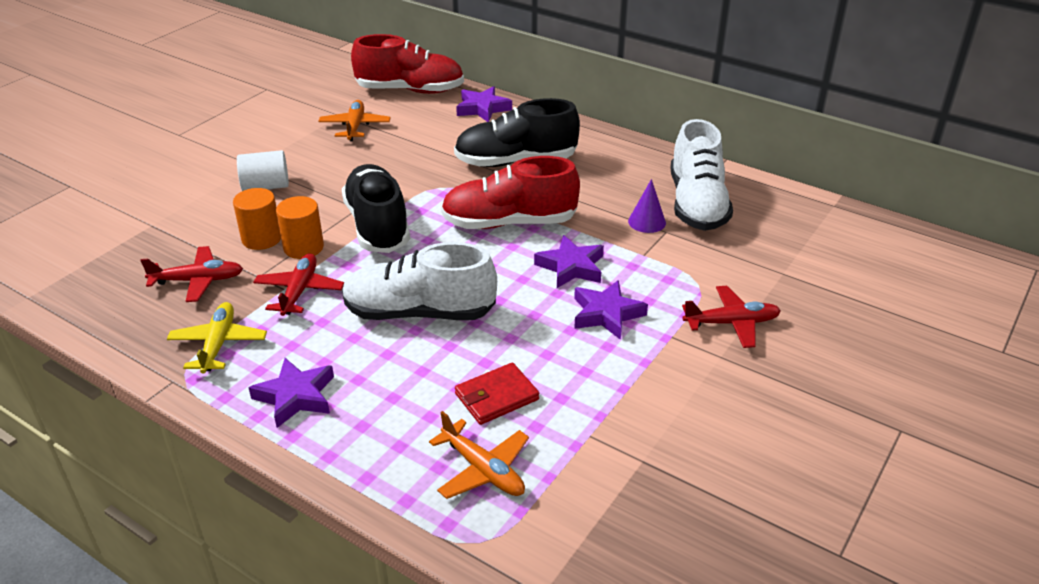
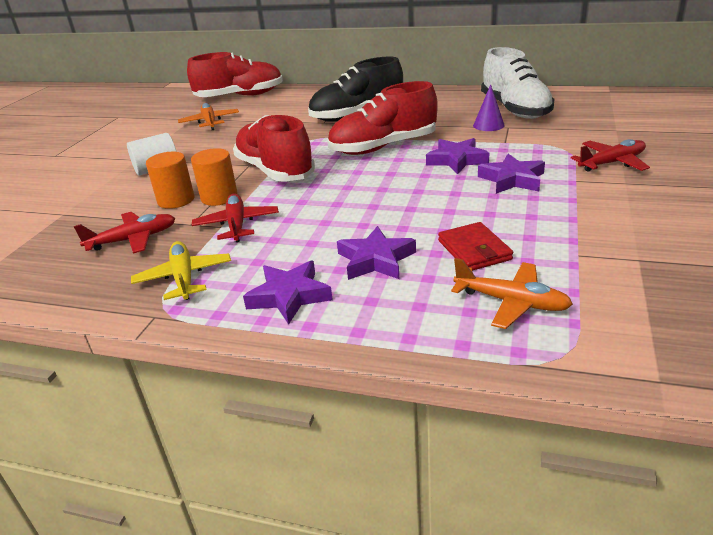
camera: 15 degrees left, 5 degrees down
black shoe [342,164,410,253] -> red shoe [233,115,315,182]
white shoe [342,242,497,320] -> none
red wallet [455,362,539,425] -> red wallet turned 60 degrees counterclockwise [438,222,513,271]
purple star [456,86,512,122] -> purple star moved to [337,226,416,280]

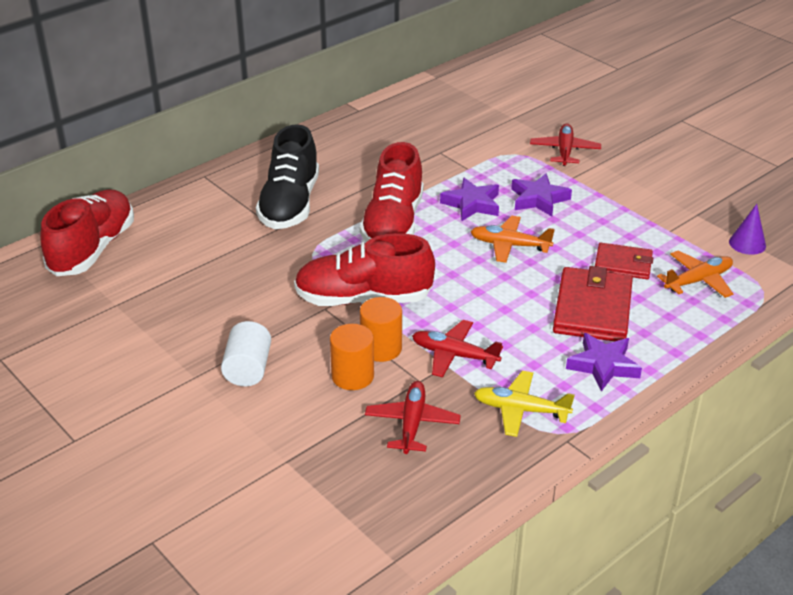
camera: 60 degrees left, 5 degrees up
orange plane [178,103,239,130] -> orange plane moved to [470,216,555,263]
purple star [337,226,416,280] -> red wallet [553,266,633,341]
purple cone [473,84,505,131] -> purple cone moved to [729,204,766,255]
white shoe [481,47,554,119] -> none

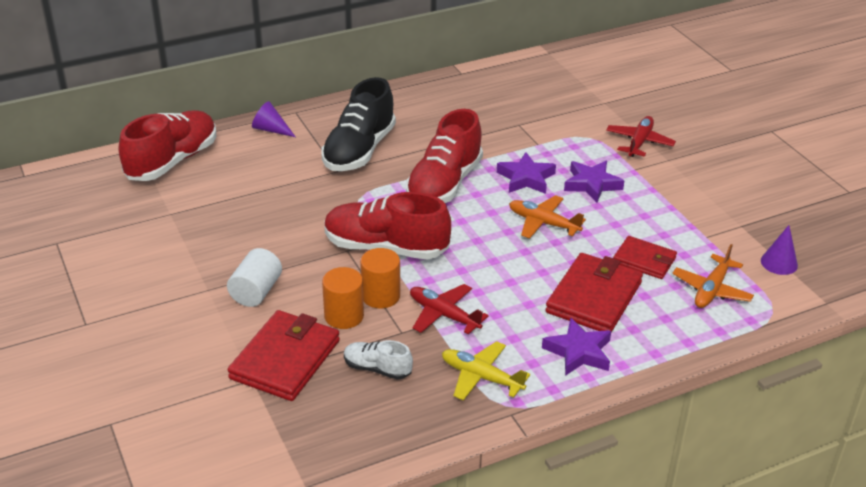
camera: 15 degrees right, 0 degrees up
red plane [365,381,461,454] -> white shoe [344,340,413,380]
orange plane [657,250,733,298] -> orange plane turned 135 degrees clockwise [672,244,754,308]
none -> red wallet [228,310,340,401]
none -> purple cone [252,101,296,137]

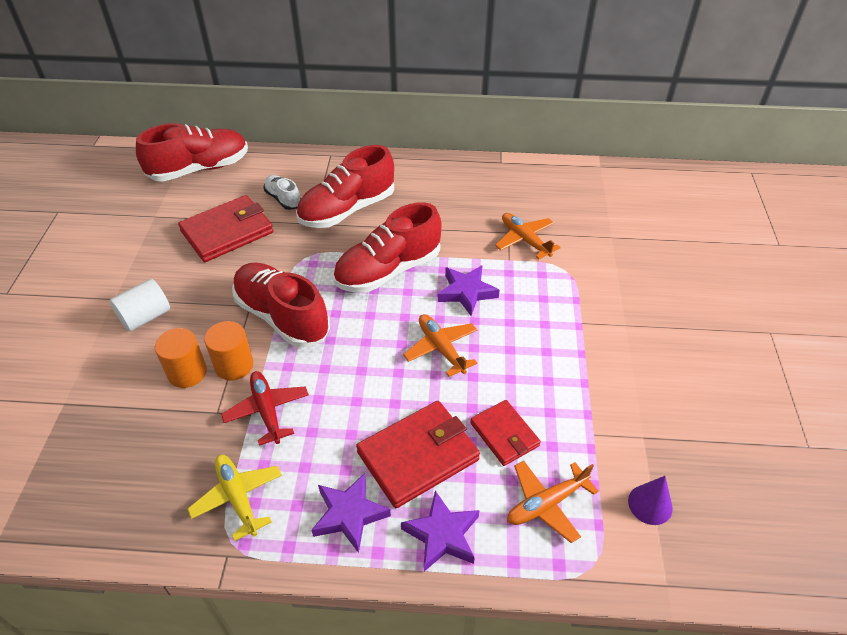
camera: 30 degrees right, 10 degrees up
red wallet [228,310,340,401] -> red wallet moved to [178,195,273,262]
purple cone [252,101,296,137] -> none
black shoe [321,77,396,171] -> red shoe [296,145,394,228]
white shoe [344,340,413,380] -> white shoe moved to [264,175,301,210]
purple star [564,161,624,203] -> purple star moved to [401,491,480,571]
red plane [606,116,676,157] -> none
none -> orange plane [495,213,561,259]

